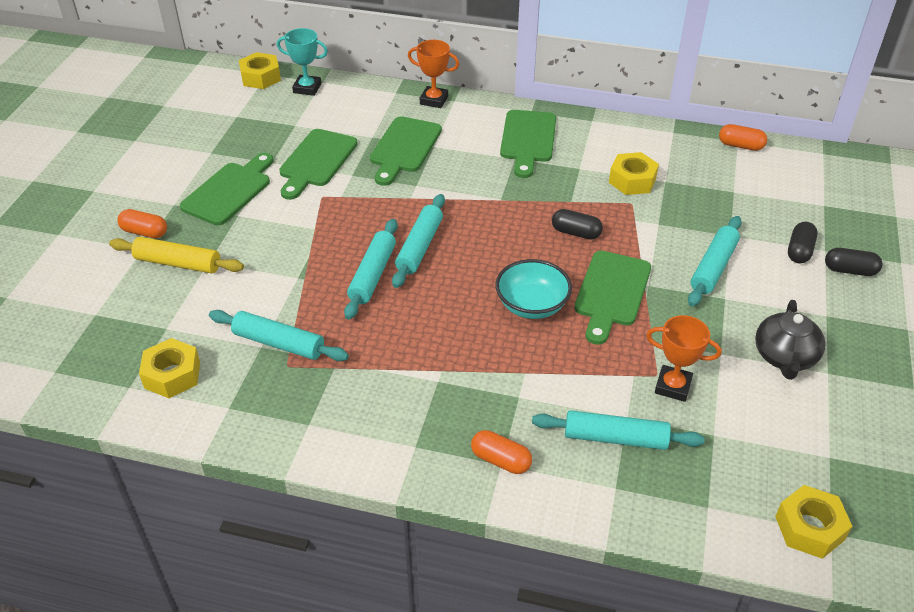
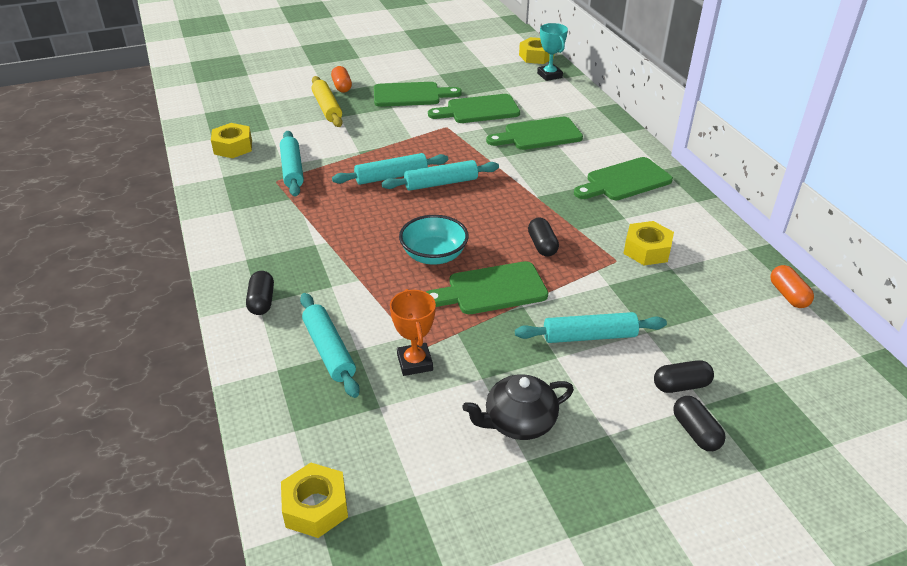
camera: 55 degrees right, 5 degrees down
orange trophy [408,40,459,108] -> none
orange capsule [471,430,532,474] -> black capsule [246,271,274,315]

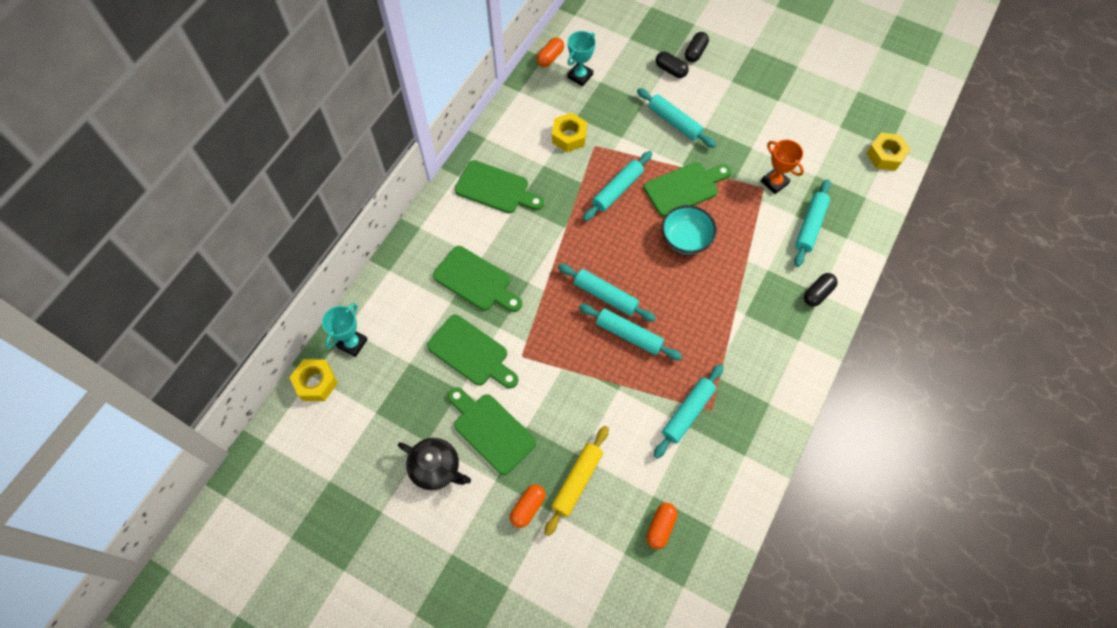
camera: 130 degrees left, 25 degrees up
yellow nut [211,123,252,158] -> none
orange trophy [390,289,436,376] -> orange trophy turned 75 degrees counterclockwise [761,140,804,194]
green cutting board [426,261,548,314] -> green cutting board turned 60 degrees counterclockwise [644,162,731,217]
black teapot [463,374,574,440] -> black teapot moved to [398,438,471,490]
black capsule [528,218,559,257] -> turquoise rolling pin [583,151,652,221]
none -> turquoise trophy [567,31,595,86]
none -> orange capsule [646,503,678,549]

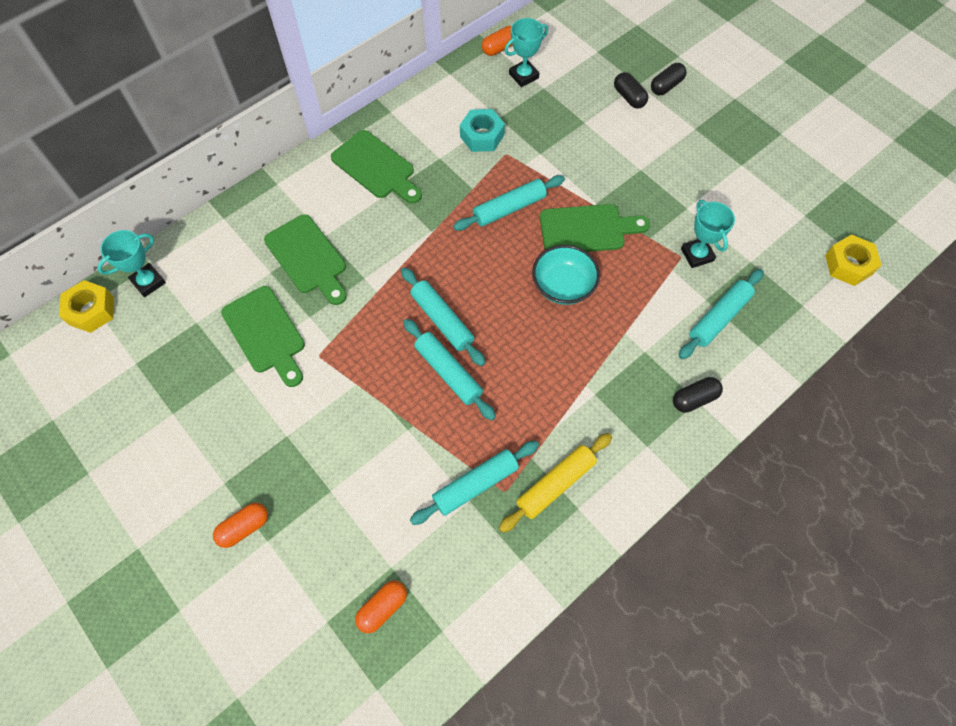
camera: 20 degrees right, 0 degrees up
black teapot [398,438,471,490] -> none
green cutting board [448,387,536,475] -> none
yellow rolling pin [545,426,609,536] -> yellow rolling pin moved to [499,433,612,533]
yellow nut [552,113,587,152] -> turquoise nut [460,109,505,152]
turquoise rolling pin [637,88,716,148] -> none
orange trophy [761,140,804,194] -> turquoise trophy [681,200,735,268]

